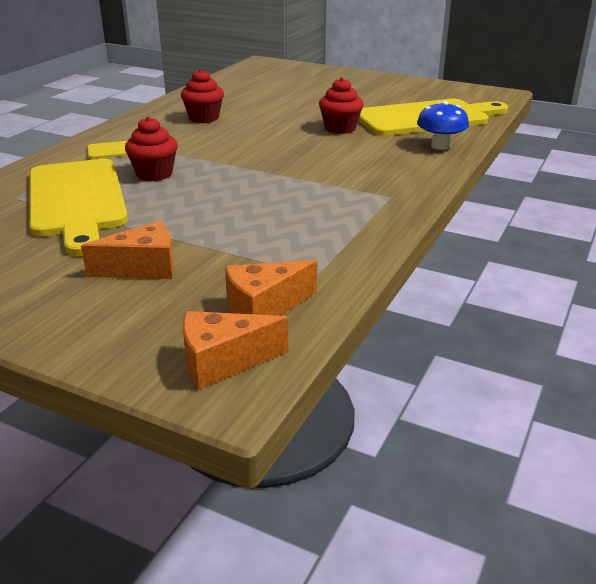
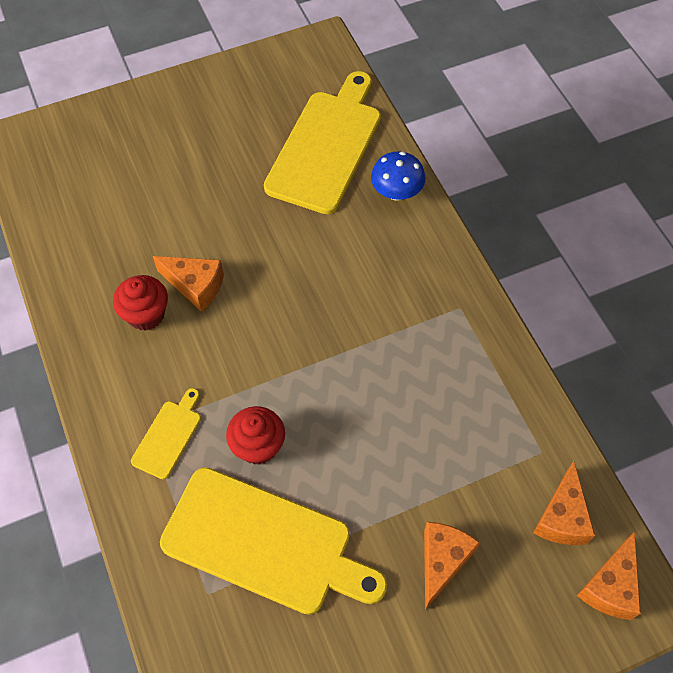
camera: 50 degrees left, 30 degrees up
red cupcake [319,78,364,134] -> none
none -> orange cheese [153,256,224,312]

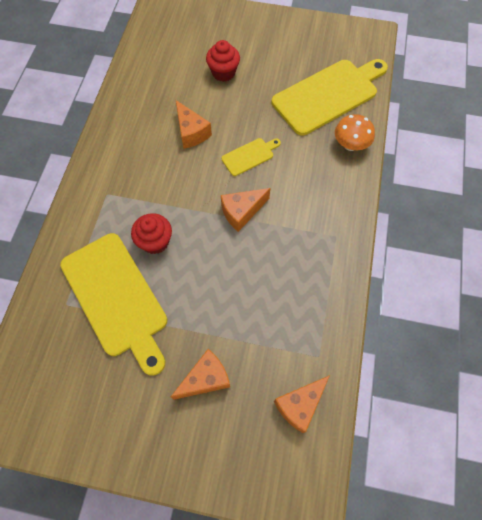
camera: 35 degrees right, 5 degrees up
red cupcake [113,275,168,331] -> red cupcake moved to [206,40,240,82]
yellow cutting board [131,388,201,479] -> yellow cutting board moved to [221,138,281,176]
blue mushroom [371,151,425,201] -> orange mushroom [335,114,375,151]
orange cheese [577,531,641,620] -> orange cheese moved to [221,188,270,232]

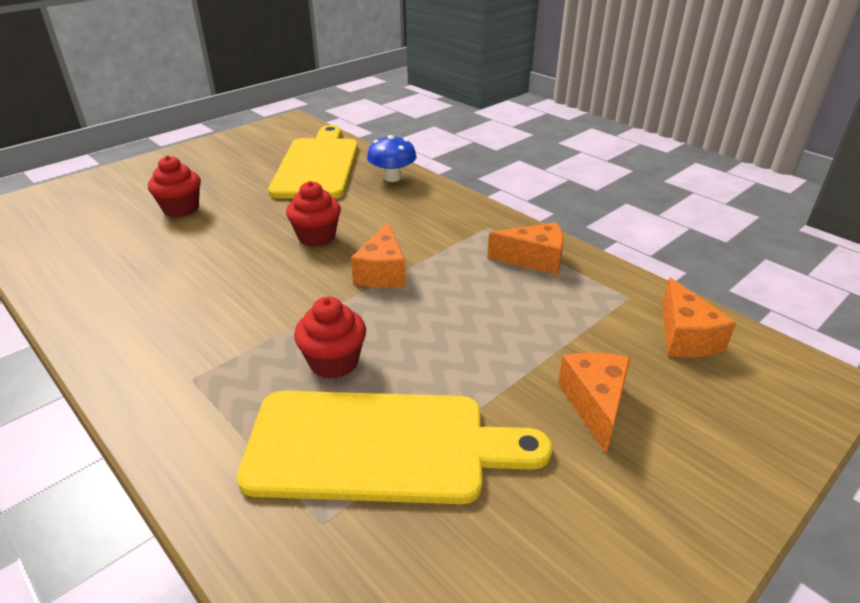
camera: 55 degrees left, 30 degrees down
orange cheese [176,100,212,149] -> orange cheese moved to [488,222,564,275]
yellow cutting board [221,138,281,176] -> red cupcake [286,181,341,247]
orange mushroom [335,114,375,151] -> blue mushroom [367,135,417,182]

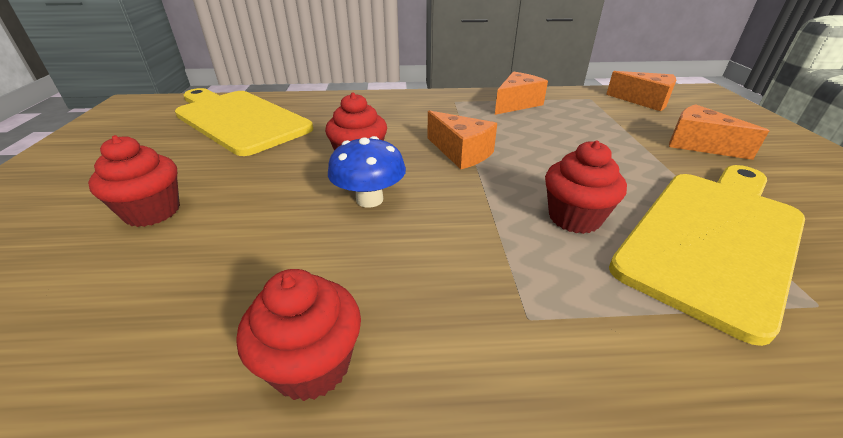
camera: 50 degrees left, 0 degrees up
blue mushroom [367,135,417,182] -> blue mushroom moved to [328,136,406,208]
none -> red cupcake [237,269,361,401]

